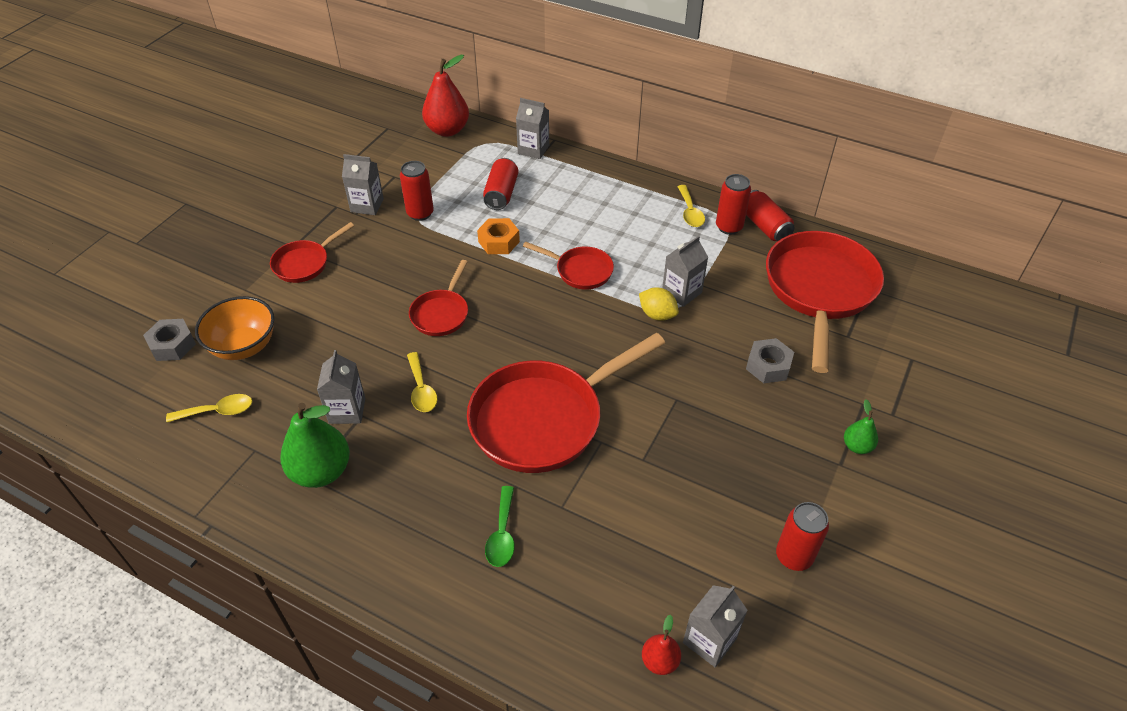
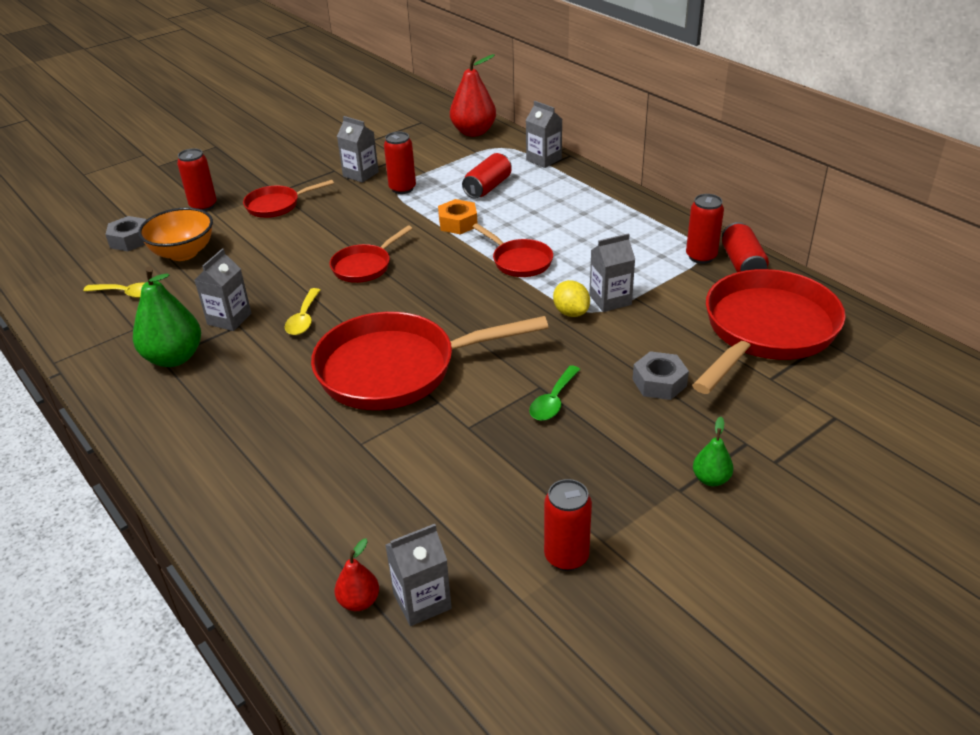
camera: 25 degrees right, 10 degrees down
green spoon [485,486,515,567] -> green spoon moved to [529,365,581,421]
yellow spoon [677,185,705,227] -> none
none -> red can [177,148,217,211]

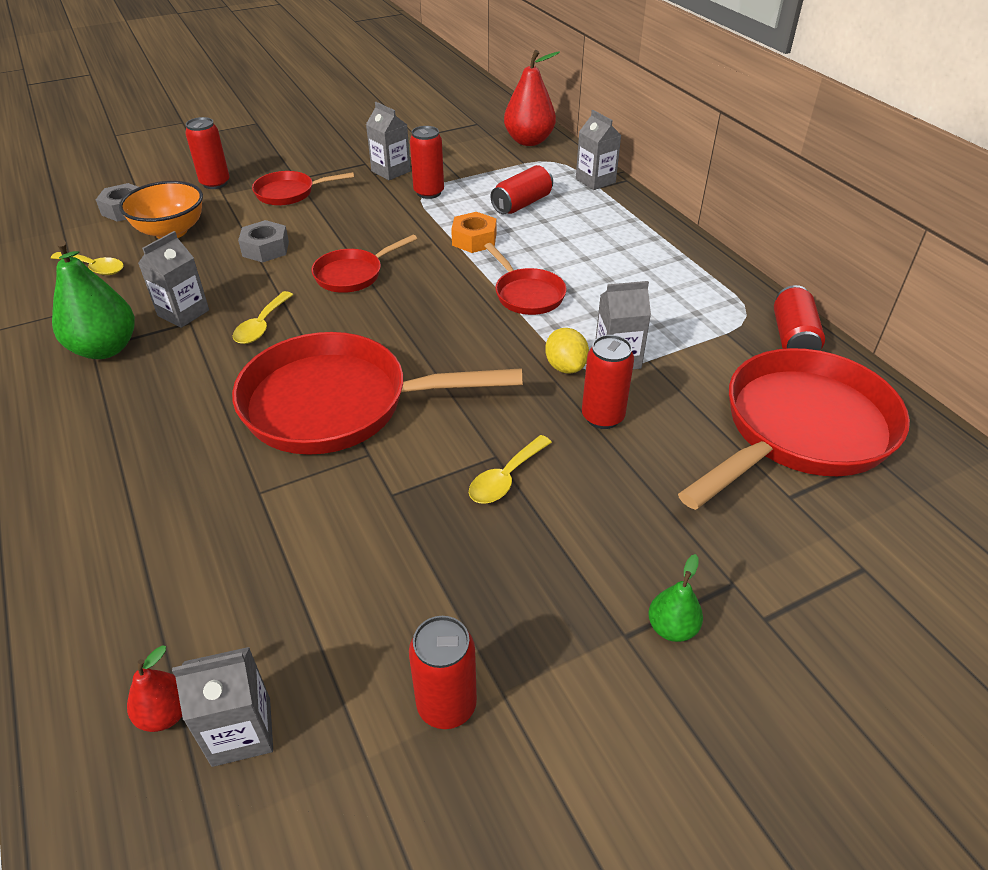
camera: 10 degrees right, 5 degrees up
green spoon [529,365,581,421] -> yellow spoon [469,435,552,504]
grey nut [632,351,689,400] -> grey nut moved to [238,220,289,263]
red can [686,194,724,264] -> red can moved to [582,335,634,429]

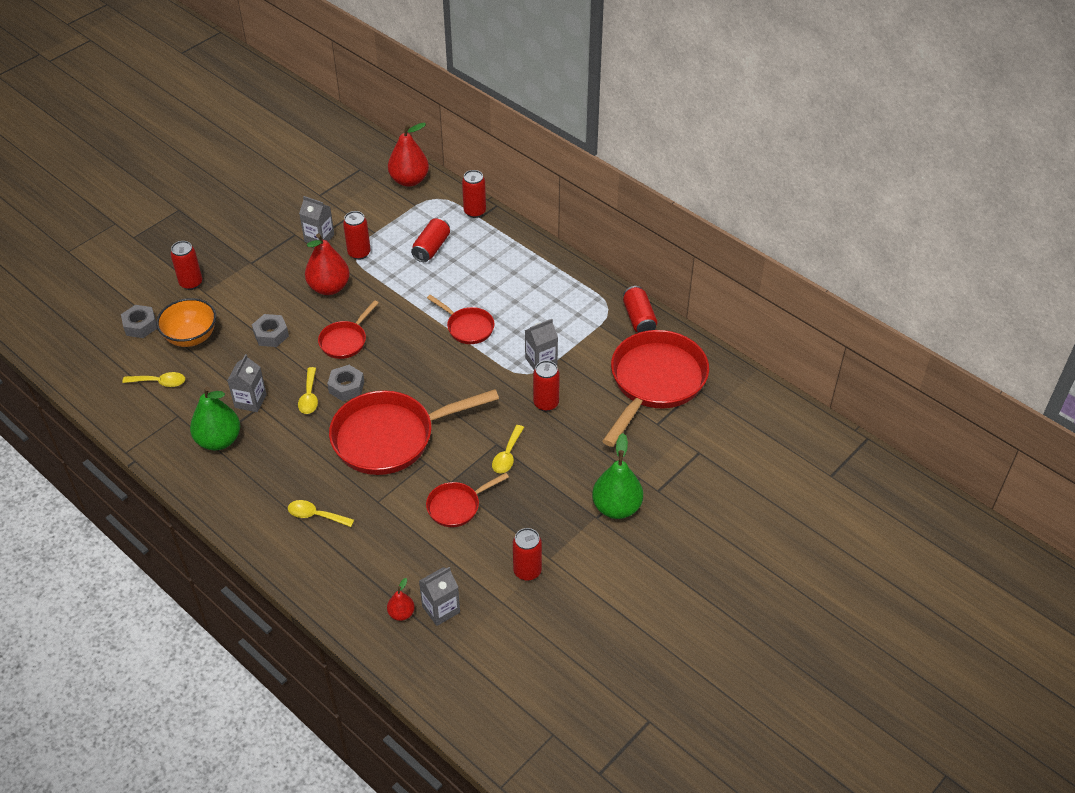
camera: 20 degrees left, 5 degrees up
red pan [252,171,354,206] -> red pan moved to [426,473,509,527]
orange nut [451,212,496,253] -> none
yellow lemon [545,328,589,374] -> none
grey carton [576,110,621,190] -> red can [462,170,486,218]
green pear [648,554,703,642] -> green pear [592,433,643,519], size x1.96
none -> yellow spoon [288,500,354,527]
none -> red pear [305,233,350,295]
none -> grey nut [327,365,364,401]

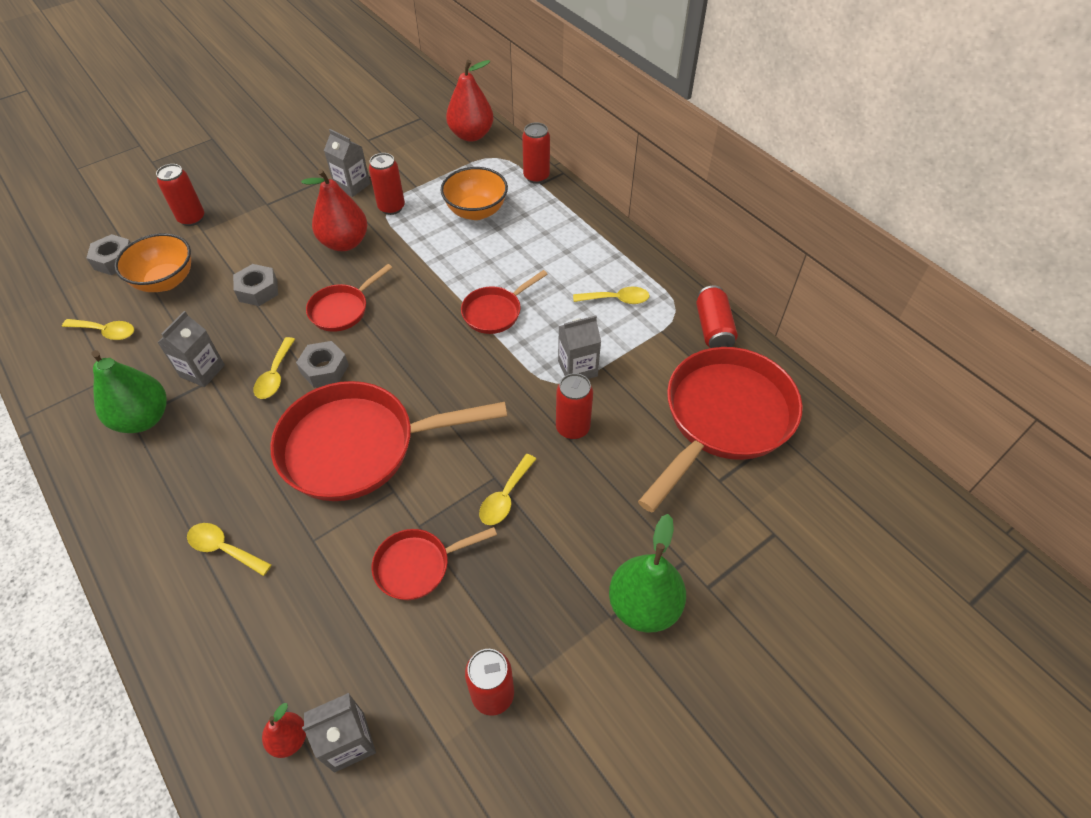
camera: 10 degrees right, 5 degrees up
red can [411,218,450,262] -> orange bowl [440,167,508,220]
red pan [427,295,495,344] -> red pan turned 90 degrees clockwise [461,270,548,334]
none -> yellow spoon [573,286,650,304]

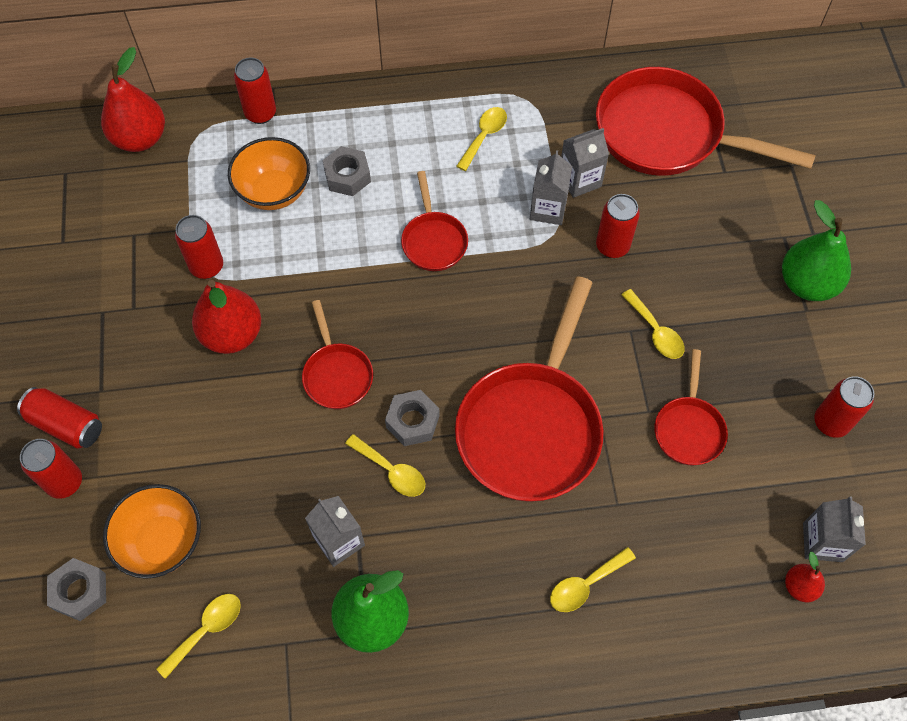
camera: 60 degrees left, 10 degrees up
grey nut [233,264,278,306] -> grey nut moved to [323,146,371,196]
grey carton [324,129,370,197] -> grey carton moved to [561,128,609,198]
red pan [638,347,803,512] -> red pan turned 45 degrees counterclockwise [596,67,816,176]
red can [696,286,738,348] -> red can moved to [17,387,102,449]

